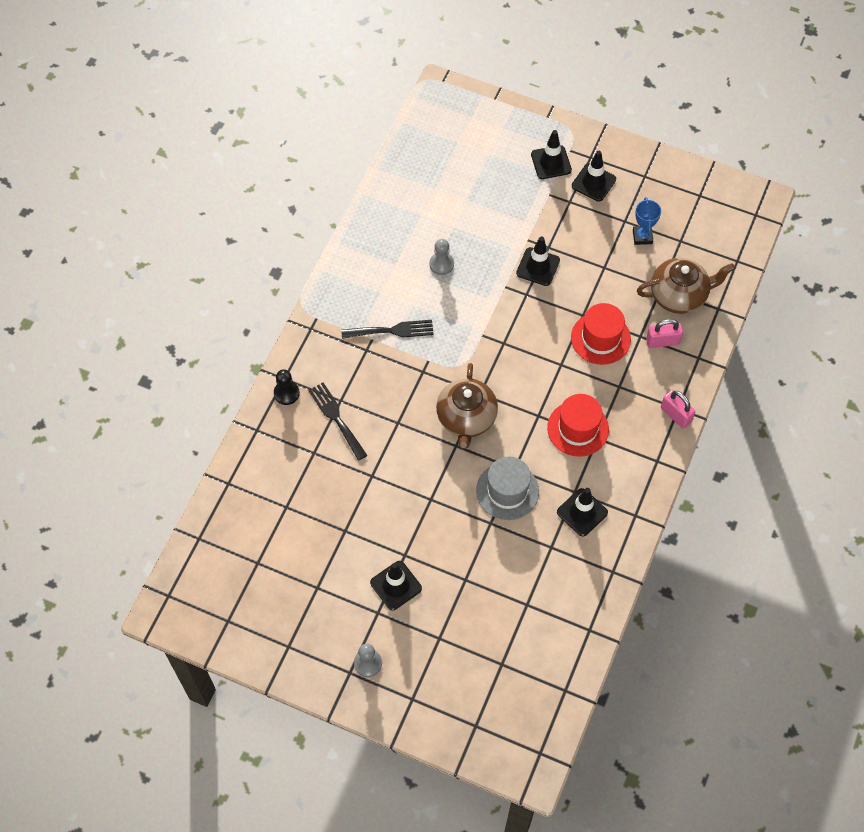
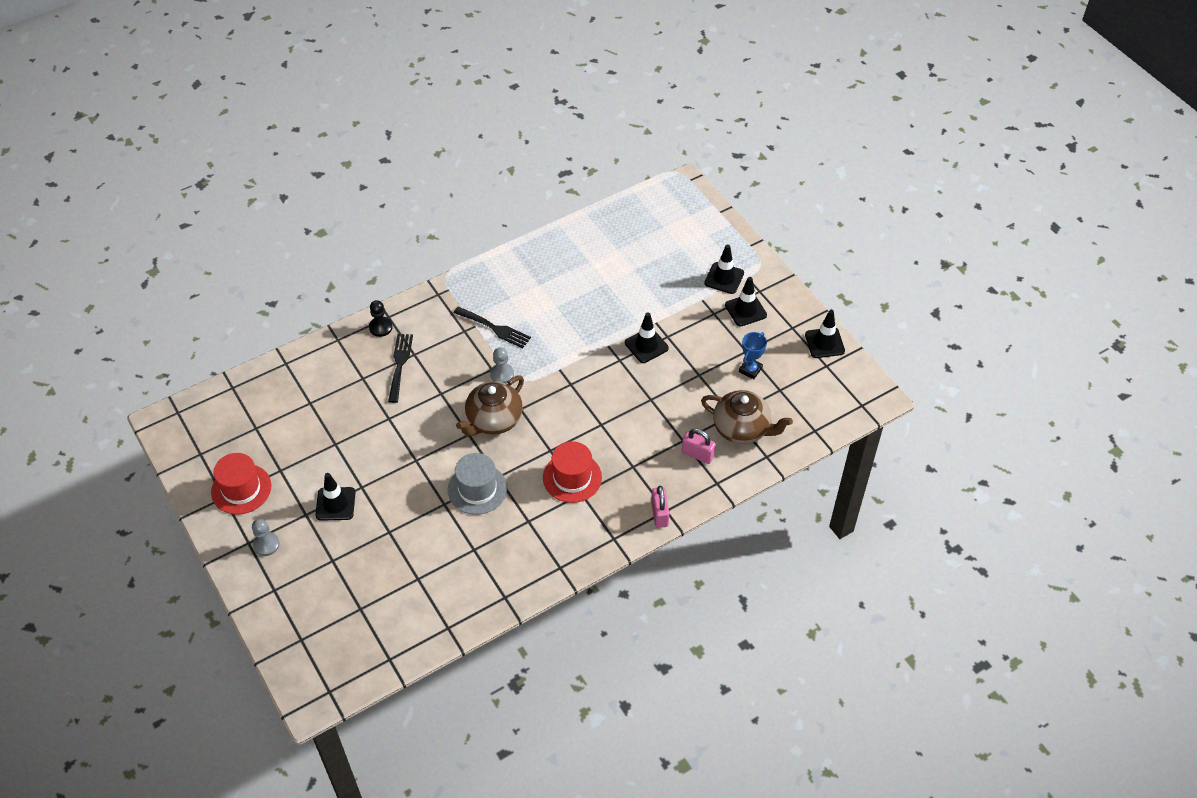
camera: 35 degrees right, 10 degrees down
grey pawn [430,239,454,275] -> grey pawn moved to [490,347,514,383]
black traffic cone [557,488,608,536] -> black traffic cone moved to [805,310,845,358]
red hat [571,303,631,365] -> red hat moved to [211,453,272,515]

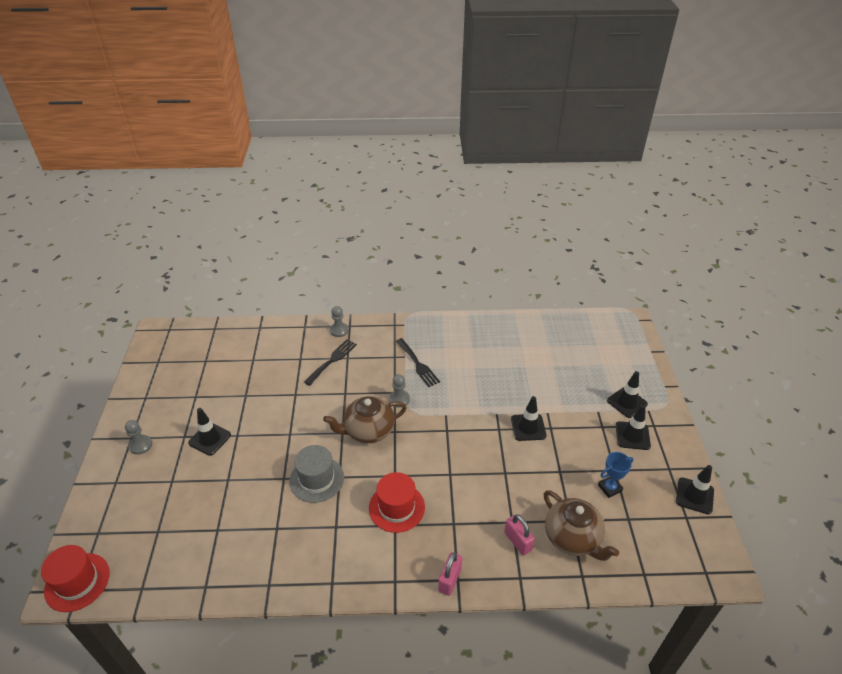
camera: 30 degrees right, 10 degrees down
red hat [211,453,272,515] -> red hat moved to [41,545,110,612]
black pawn [369,300,393,337] -> grey pawn [330,306,349,337]

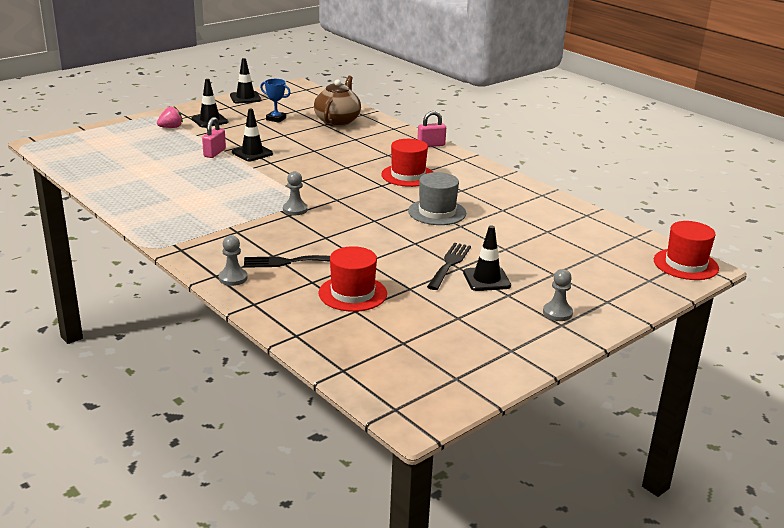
camera: 130 degrees left, 15 degrees down
brown teapot [323,396,407,443] -> none
black fork [396,338,440,387] -> black fork moved to [427,243,471,290]
pink padlock [504,514,535,555] -> pink padlock moved to [202,117,226,158]
black traffic cone [607,371,648,418] -> pink strawberry [157,106,183,128]
none -> red hat [318,246,387,312]

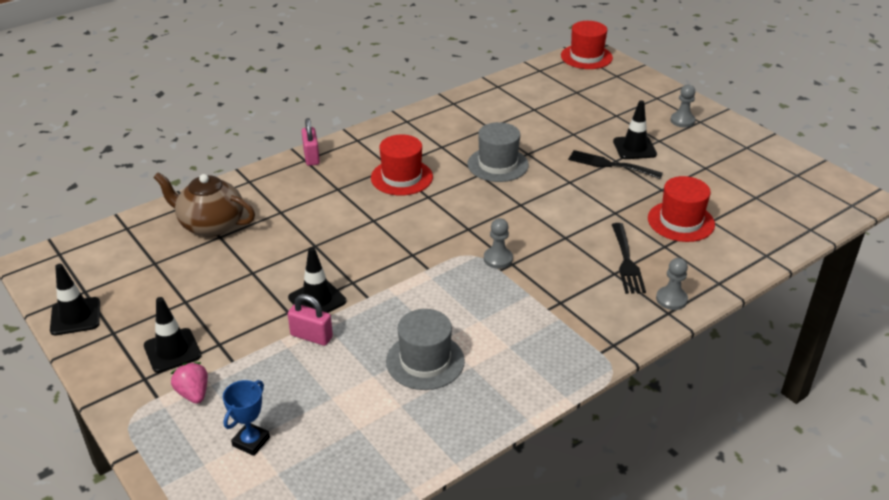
camera: 85 degrees left, 10 degrees up
blue trophy [260,79,291,123] -> blue trophy moved to [223,380,270,456]
none -> grey hat [386,309,465,390]

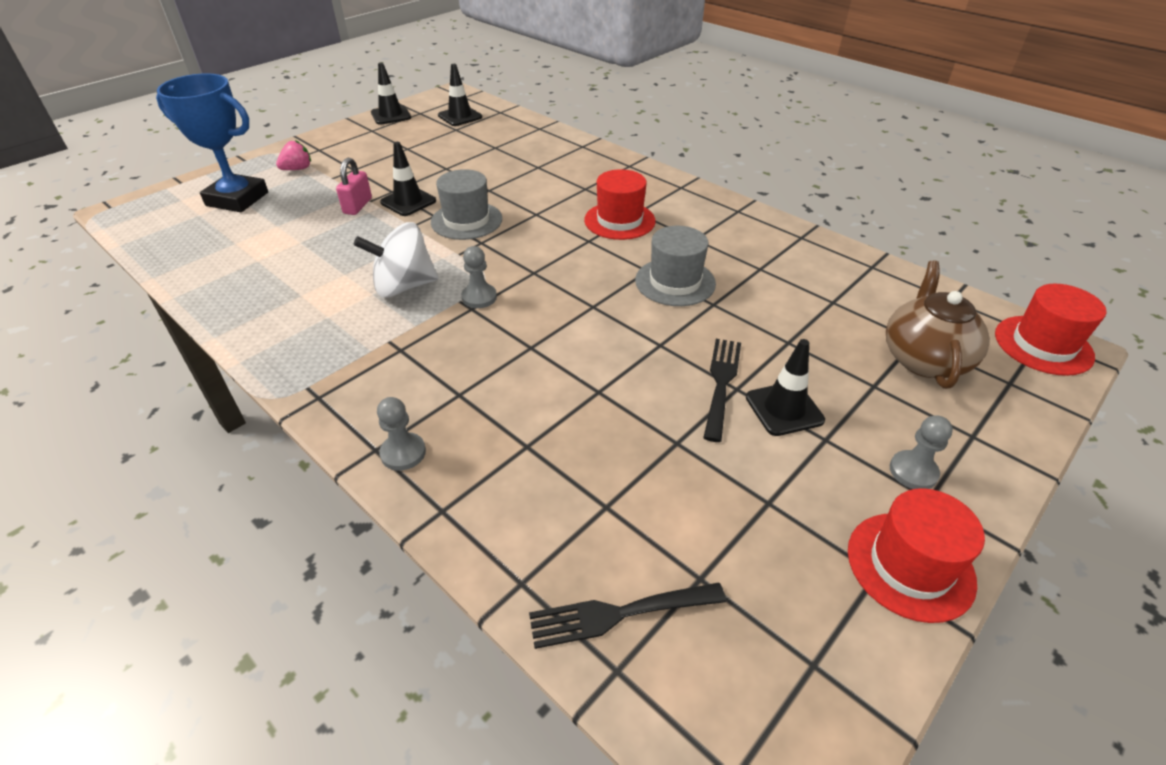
camera: 80 degrees right, 5 degrees up
black traffic cone [144,297,202,373] -> black traffic cone moved to [438,64,482,126]
brown teapot [154,172,255,237] -> brown teapot moved to [886,261,990,389]
blue trophy [223,380,270,456] -> blue trophy [156,73,268,212], size x2.00
pink padlock [302,118,320,166] -> none
grey hat [386,309,465,390] -> grey hat moved to [431,169,502,240]
black fork [612,223,646,294] -> black fork moved to [529,582,726,649]
red hat [648,176,715,242] -> red hat moved to [848,488,985,623]
none -> white spinning top [354,222,438,298]

